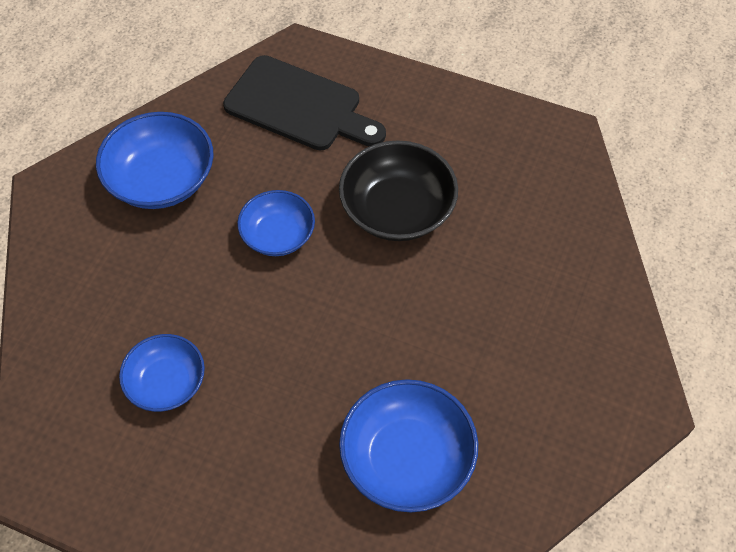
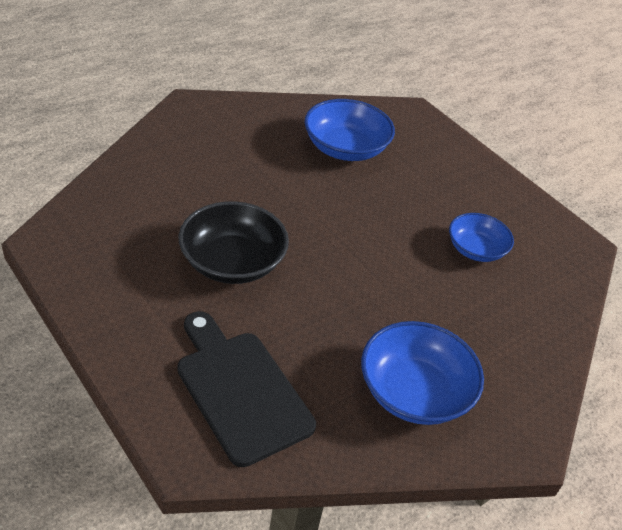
camera: 155 degrees left, 15 degrees down
blue bowl [237,190,315,256] -> none

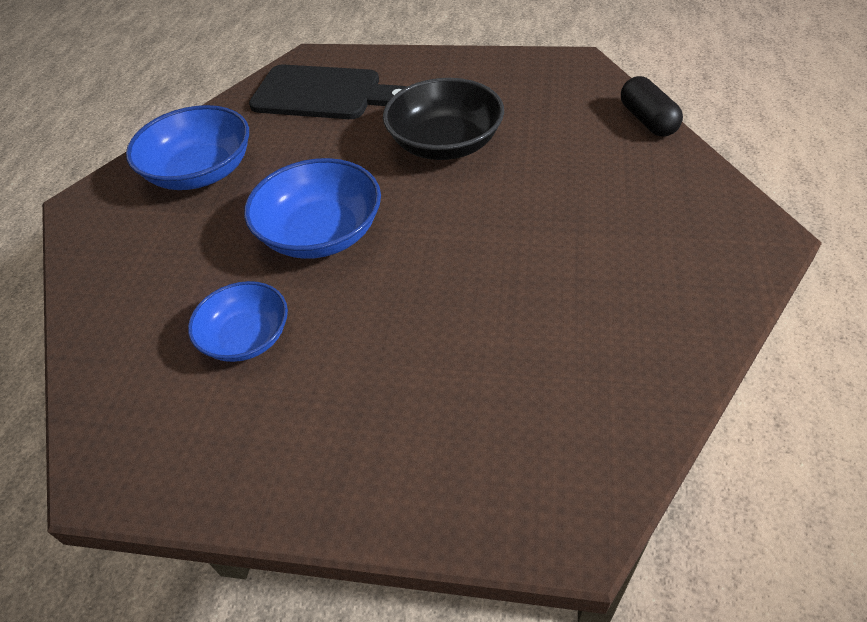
camera: 145 degrees right, 5 degrees up
blue bowl [304,99,395,161] -> blue bowl moved to [244,158,381,259]
none -> black capsule [621,76,683,137]

